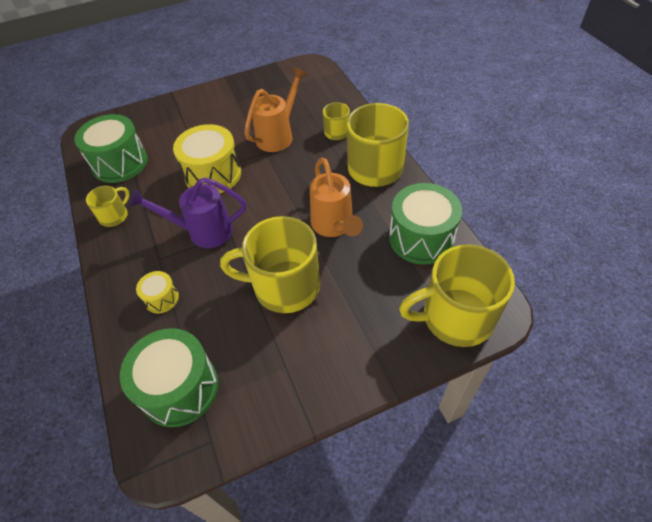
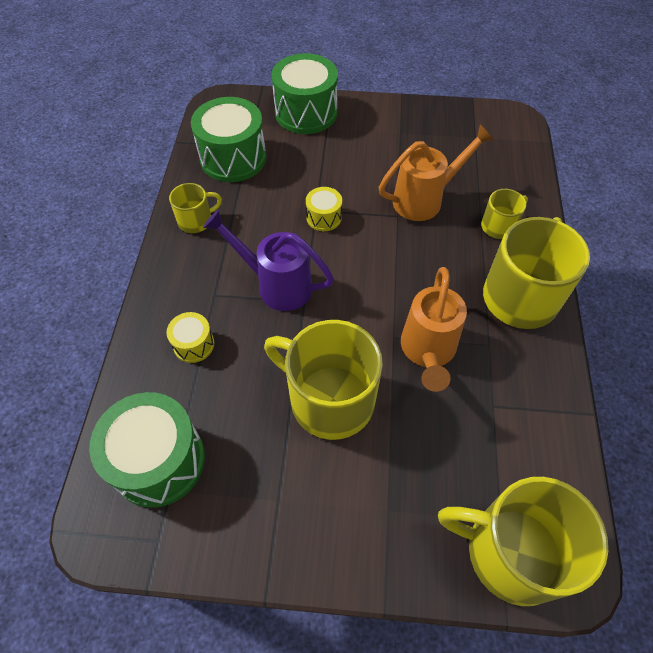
camera: 25 degrees right, 5 degrees up
yellow drum [173,124,241,193] -> yellow drum [306,187,342,231], size x0.50
green drum [389,183,462,265] -> green drum moved to [271,53,338,134]

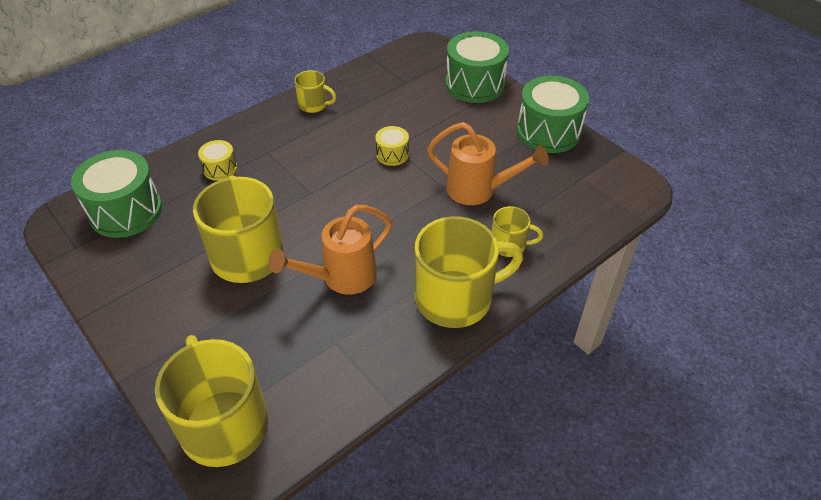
camera: 45 degrees right, 10 degrees down
green drum [191,97,266,182] -> green drum moved to [517,76,589,153]
purple watering can [203,210,334,311] -> none

